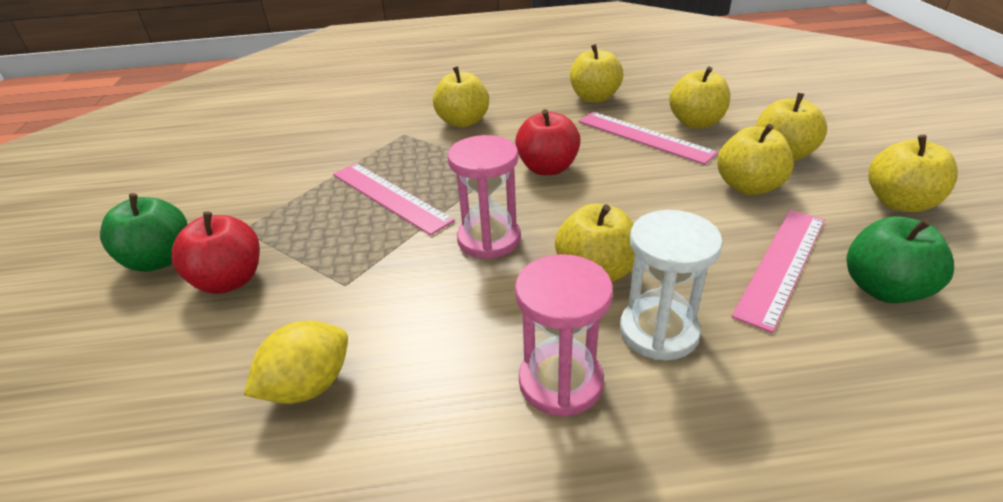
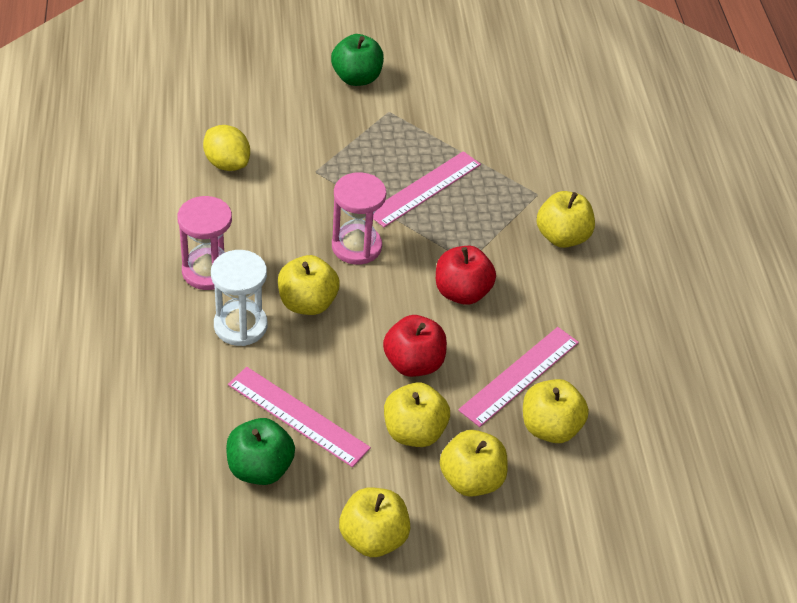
camera: 85 degrees right, 10 degrees up
red apple [171,212,260,294] -> red apple moved to [383,315,447,377]
yellow apple [570,44,623,103] -> none

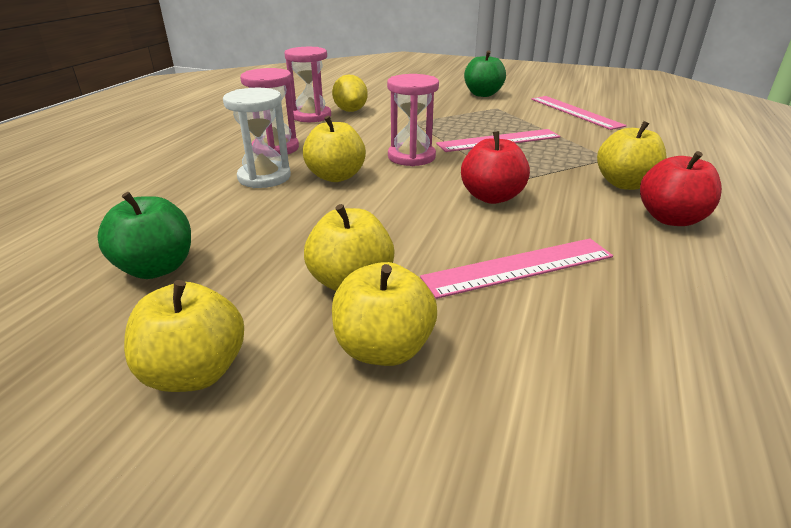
camera: 30 degrees right, 15 degrees down
pink ruler [228,367,371,467] -> pink ruler moved to [531,96,627,130]
red apple [383,315,447,377] -> red apple moved to [640,151,722,226]
yellow apple [523,379,589,443] -> none
none -> pink hourglass [284,47,331,122]

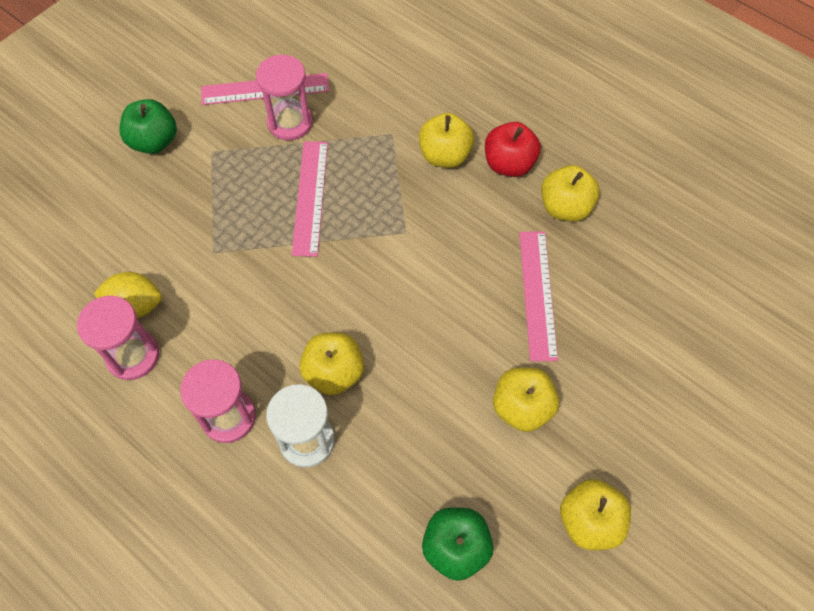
camera: 70 degrees left, 30 degrees up
yellow apple [332,262,437,366] -> yellow apple moved to [541,165,600,221]
pink hourglass [387,74,439,166] -> pink hourglass moved to [256,55,313,141]
red apple [461,131,530,204] -> none

